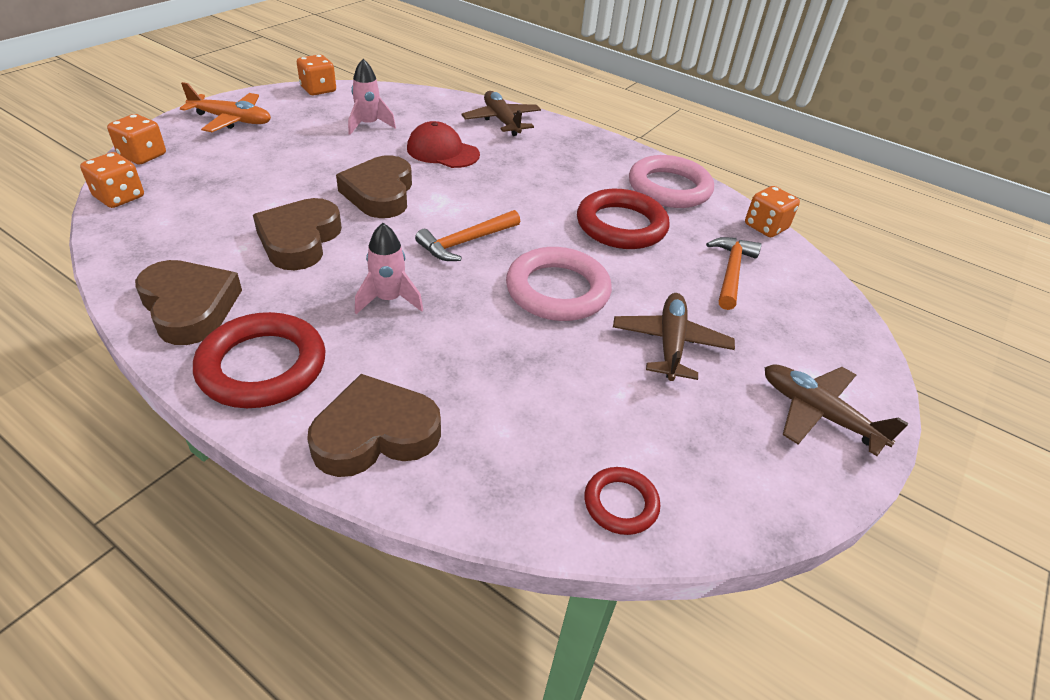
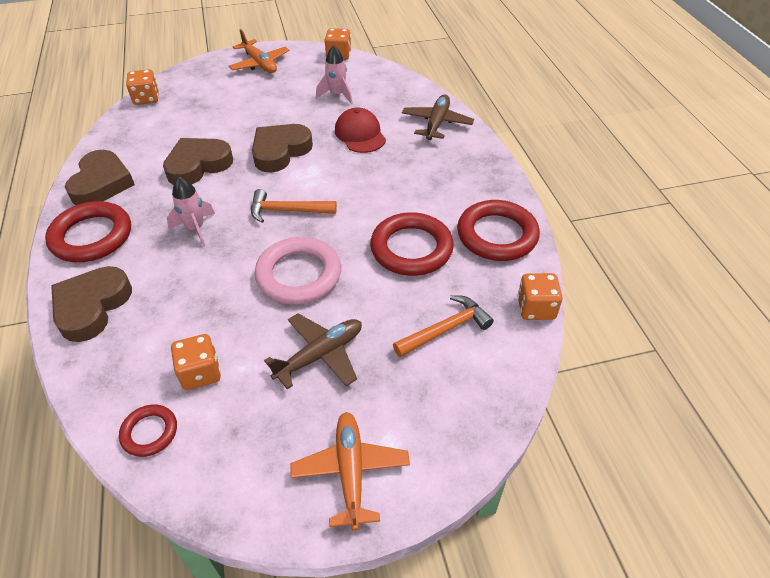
camera: 45 degrees right, 5 degrees up
orange dice [107,114,166,165] -> orange dice moved to [171,334,221,390]
brown heart [307,374,441,477] -> brown heart turned 90 degrees counterclockwise [51,266,132,342]
pink ring [629,155,714,208] -> red ring [457,200,540,261]
brown plane [765,364,909,456] -> orange plane [290,412,410,531]

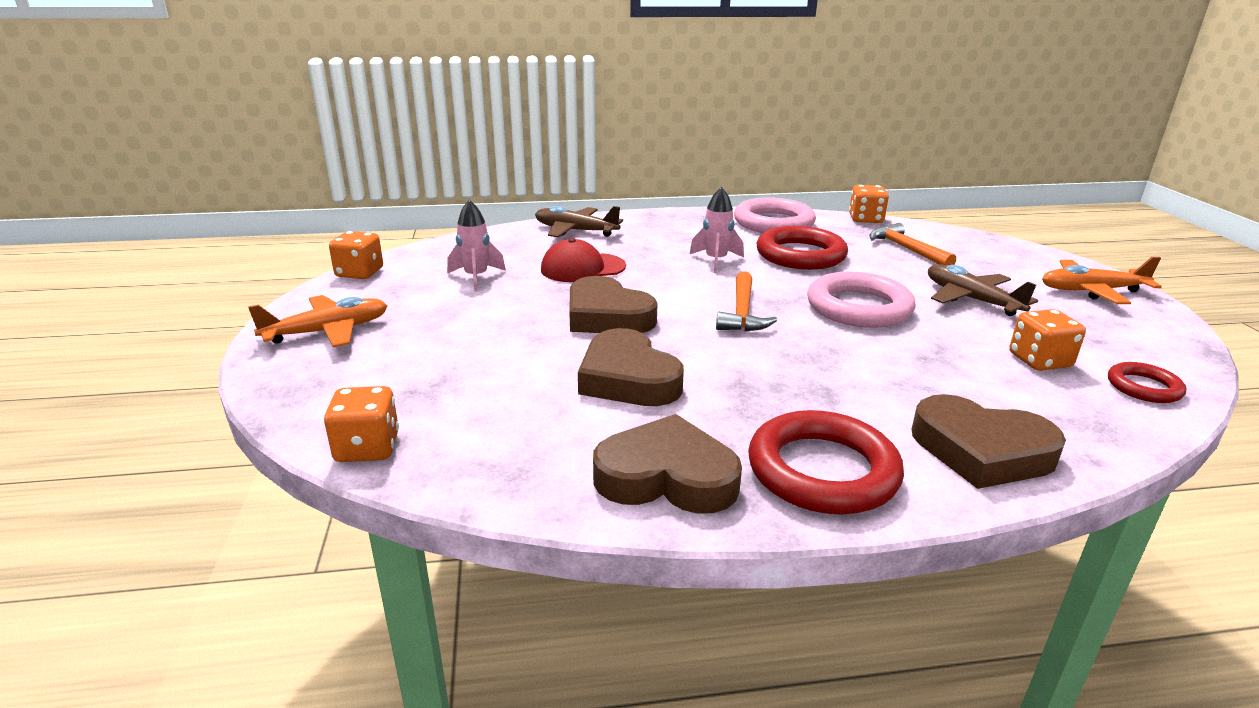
camera: 85 degrees left, 20 degrees down
pink rocket [167,177,215,246] -> pink rocket moved to [690,187,744,273]
red ring [457,200,540,261] -> pink ring [734,197,816,233]

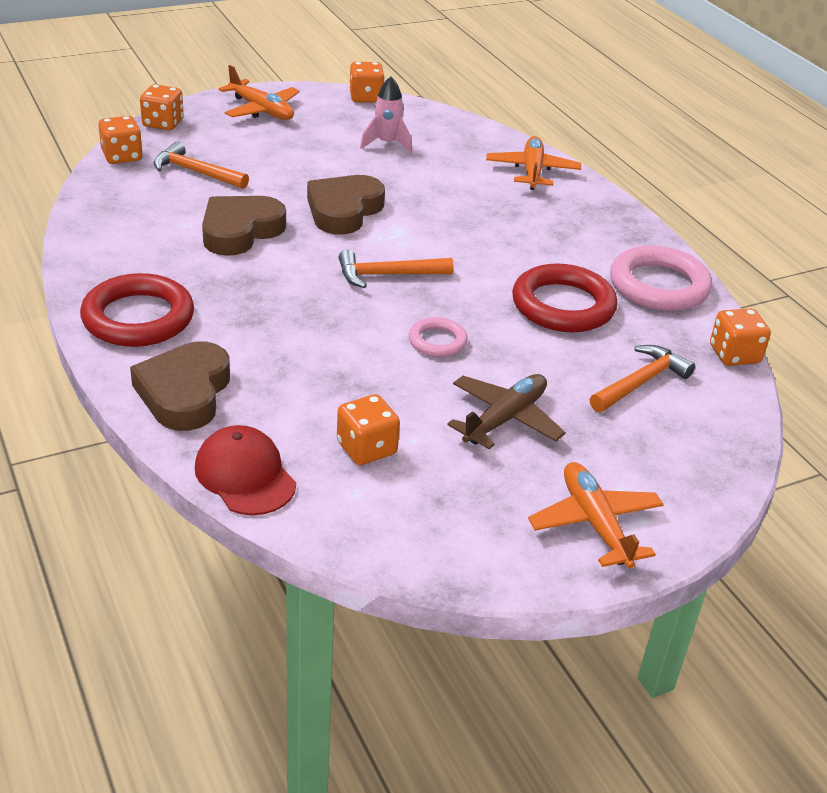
camera: 70 degrees right, 10 degrees up
brown plane [535,206,623,237] -> orange plane [486,136,581,190]
red cap [541,238,626,282] -> red cap moved to [195,425,296,515]
brown heart [593,414,742,514] -> none
pink rocket [690,187,744,273] -> none
pink ring [807,272,916,328] -> pink ring [409,317,468,357], size x0.54
red ring [1108,362,1186,403] -> none
none -> orange dice [140,84,184,130]
none -> orange hammer [154,141,249,189]

